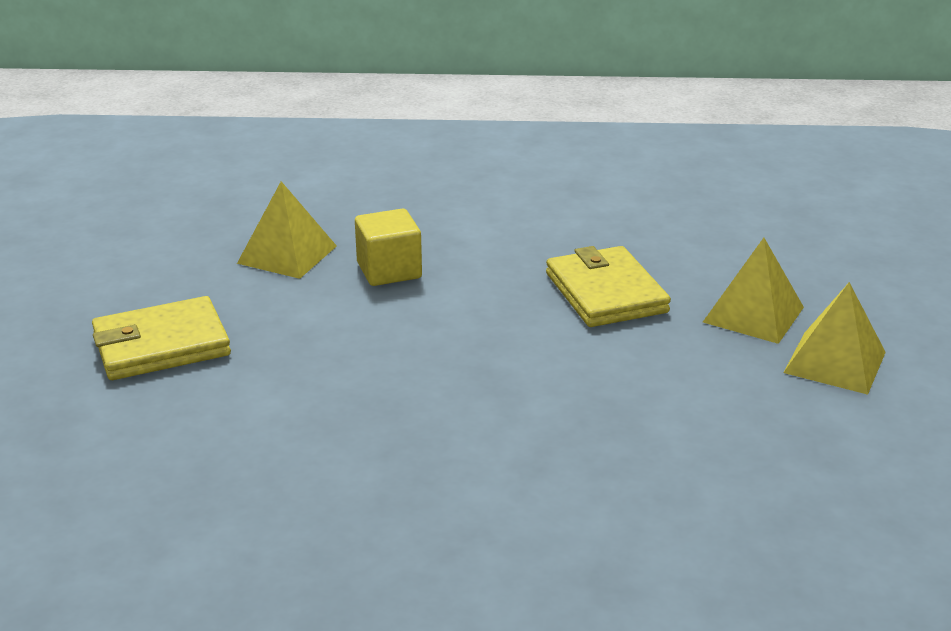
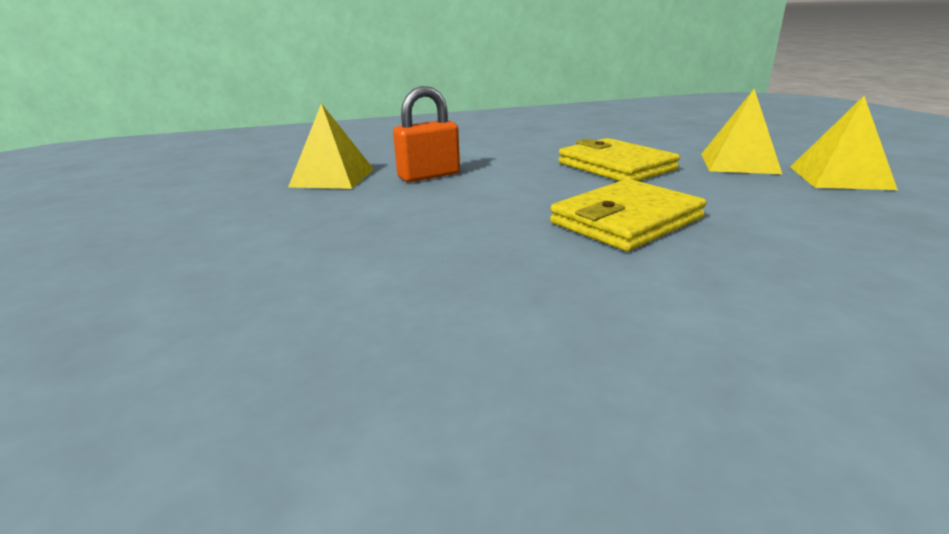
camera: 15 degrees left, 5 degrees down
yellow wallet [92,296,231,380] -> yellow wallet moved to [550,179,706,251]
yellow cube [355,209,422,286] -> orange padlock [393,86,460,182]

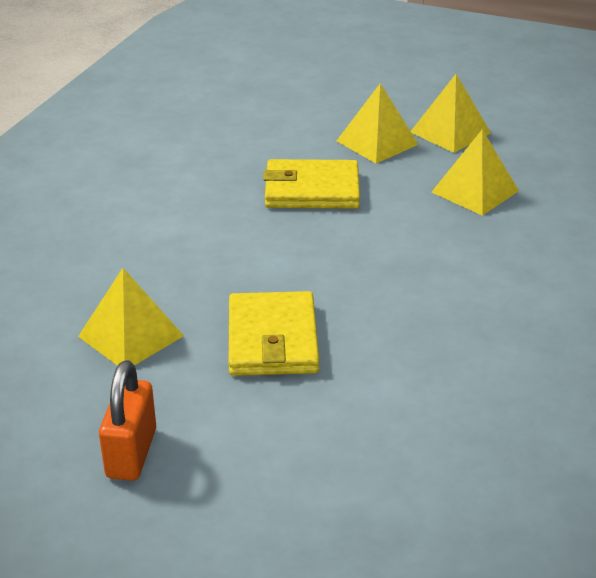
camera: 55 degrees left, 10 degrees up
orange padlock [393,86,460,182] -> orange padlock moved to [99,360,156,481]
yellow wallet [550,179,706,251] -> yellow wallet moved to [229,291,319,376]
none -> yellow pyramid [432,129,519,216]

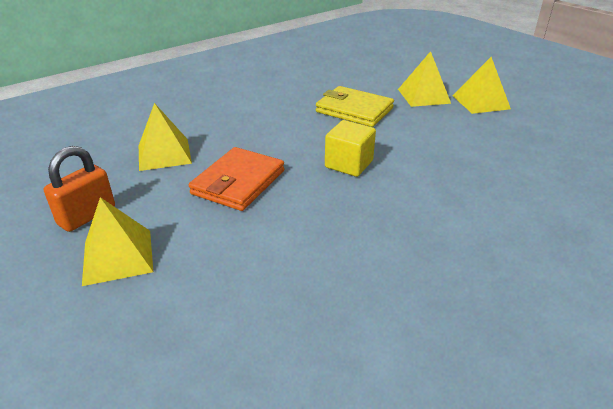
camera: 30 degrees right, 0 degrees up
yellow wallet [229,291,319,376] -> orange wallet [189,147,284,211]
yellow pyramid [432,129,519,216] -> yellow pyramid moved to [82,197,153,286]
none -> yellow cube [325,120,376,177]

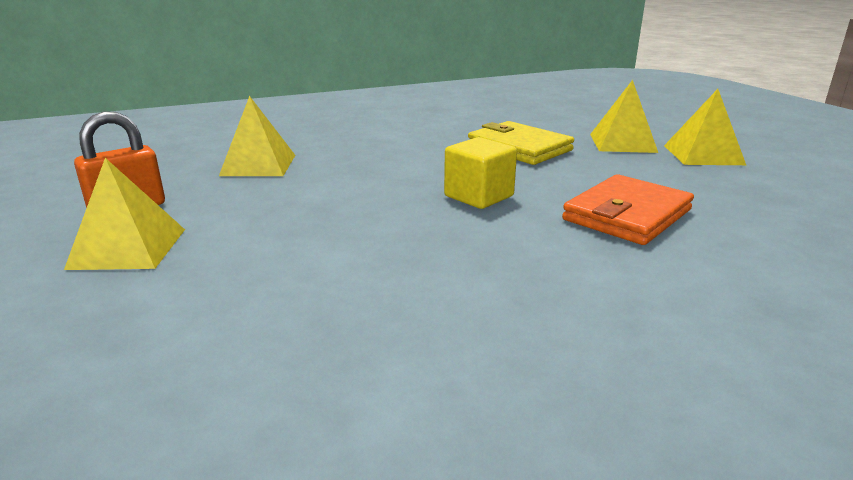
camera: 15 degrees right, 10 degrees down
orange wallet [189,147,284,211] -> orange wallet moved to [562,174,694,245]

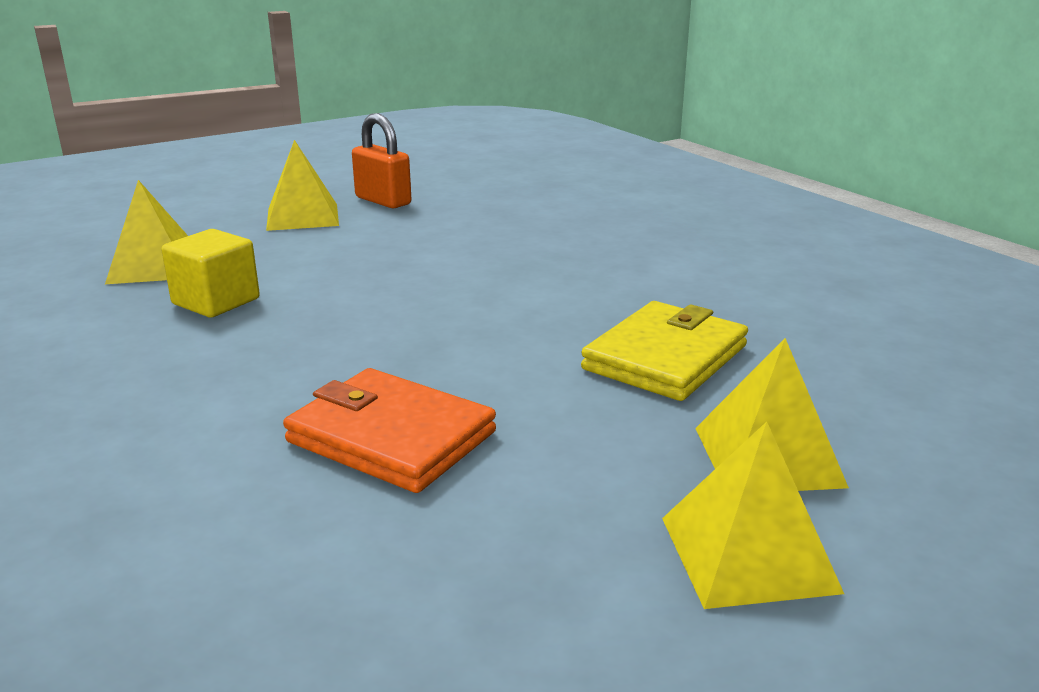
camera: 80 degrees right, 0 degrees up
yellow pyramid [219,96,295,176] -> yellow pyramid moved to [105,180,188,284]
yellow cube [444,137,517,209] -> yellow cube moved to [161,229,260,317]

